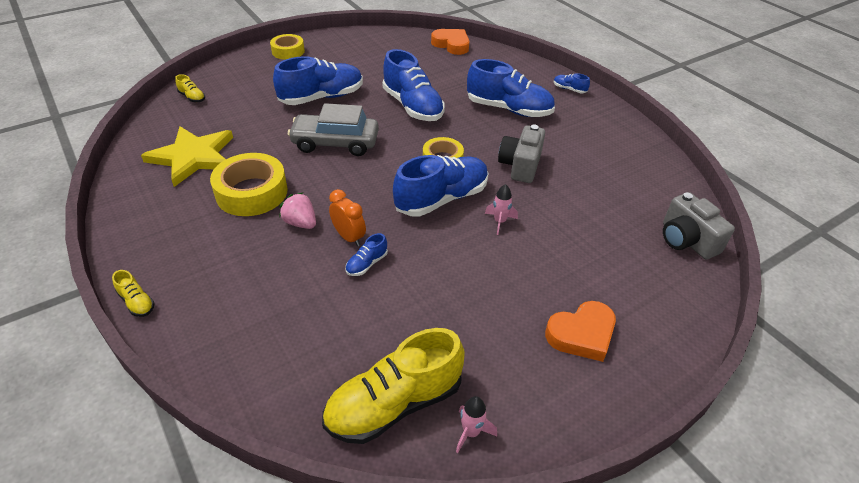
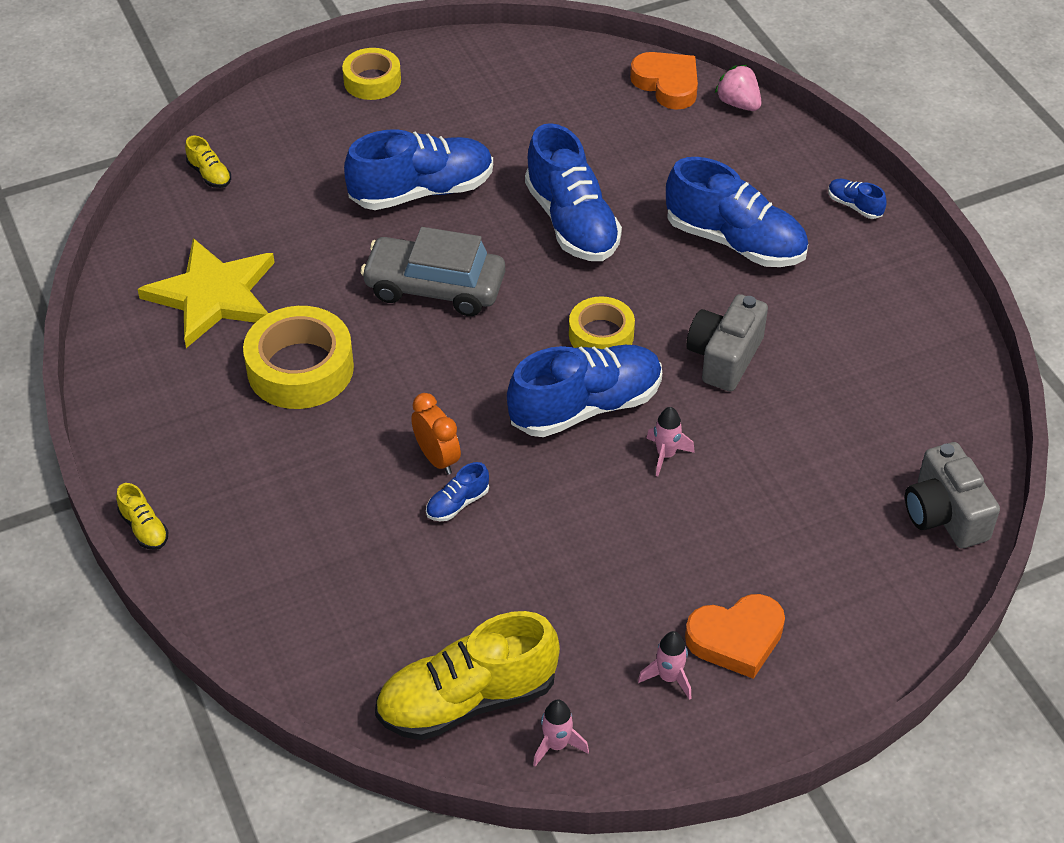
camera: 10 degrees right, 5 degrees up
pink strawberry [279,193,316,229] -> pink strawberry moved to [715,65,762,111]
none -> pink rocket [638,631,691,700]

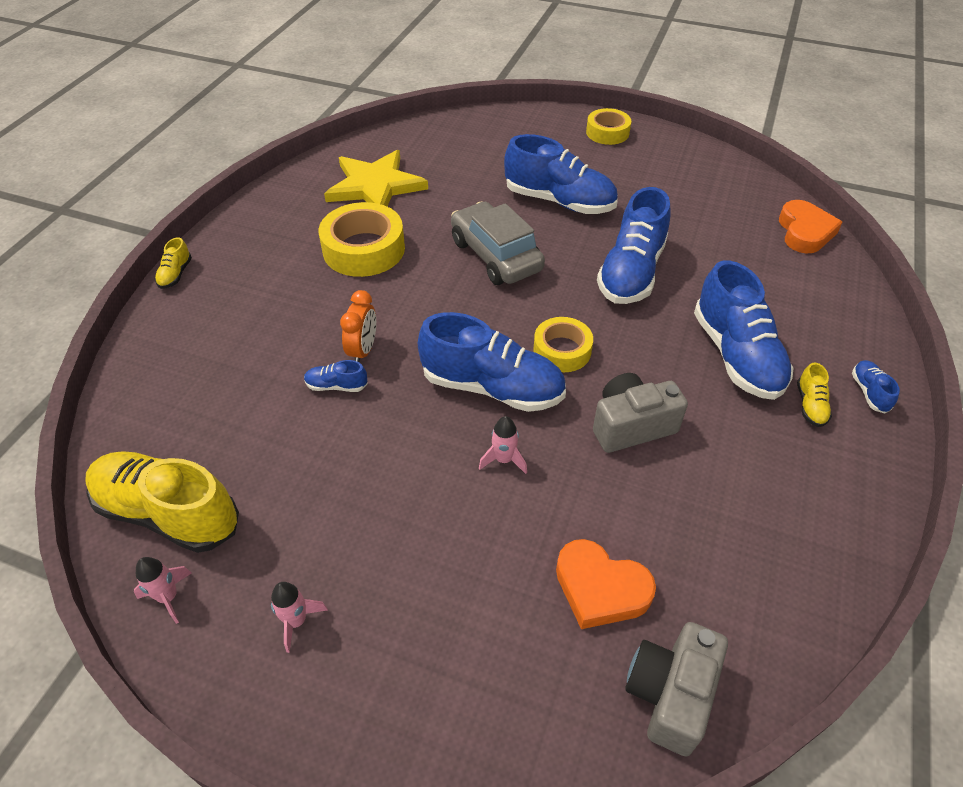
camera: 45 degrees right, 0 degrees up
yellow shoe [185,136,231,188] -> yellow shoe moved to [797,363,832,427]
orange heart [685,594,785,679] -> orange heart moved to [556,539,656,629]
pink strawberry [715,65,762,111] -> none

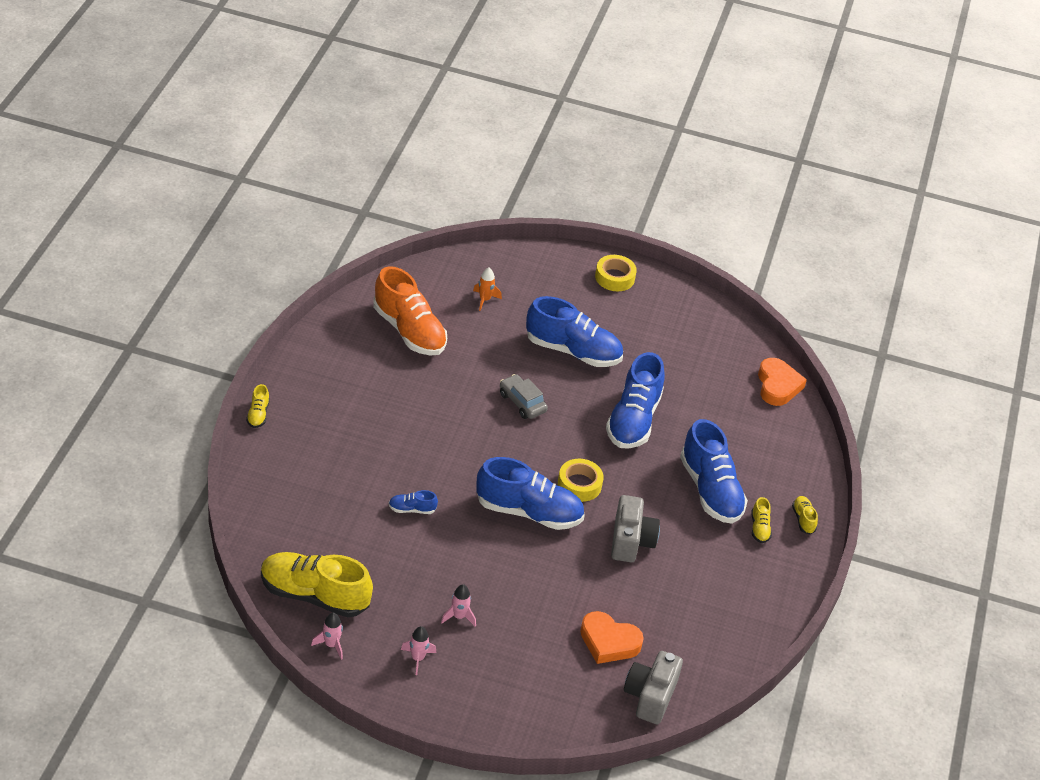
camera: 10 degrees left, 5 degrees down
yellow tape [318,202,405,277] -> none
yellow star [324,150,428,206] -> orange shoe [373,266,447,356]
orange clock [340,290,376,362] -> none
grey car [451,202,545,285] -> grey car [500,374,548,419], size x0.60
pink rocket [479,416,527,474] -> pink rocket moved to [441,584,476,627]
grey camera [593,373,688,453] -> grey camera turned 120 degrees clockwise [611,495,660,562]
blue shoe [852,360,900,413] -> yellow shoe [792,496,818,535]
none -> orange rocket [473,268,502,311]

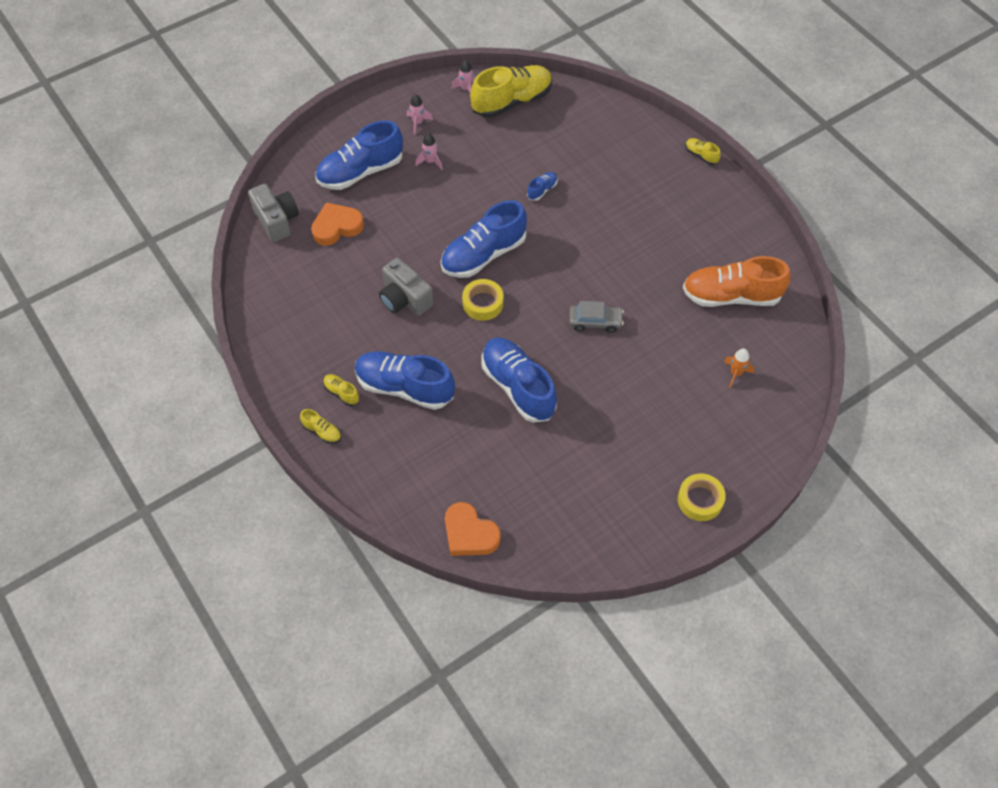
camera: 135 degrees right, 15 degrees up
blue shoe [526,296,623,367] -> blue shoe moved to [316,120,403,190]

